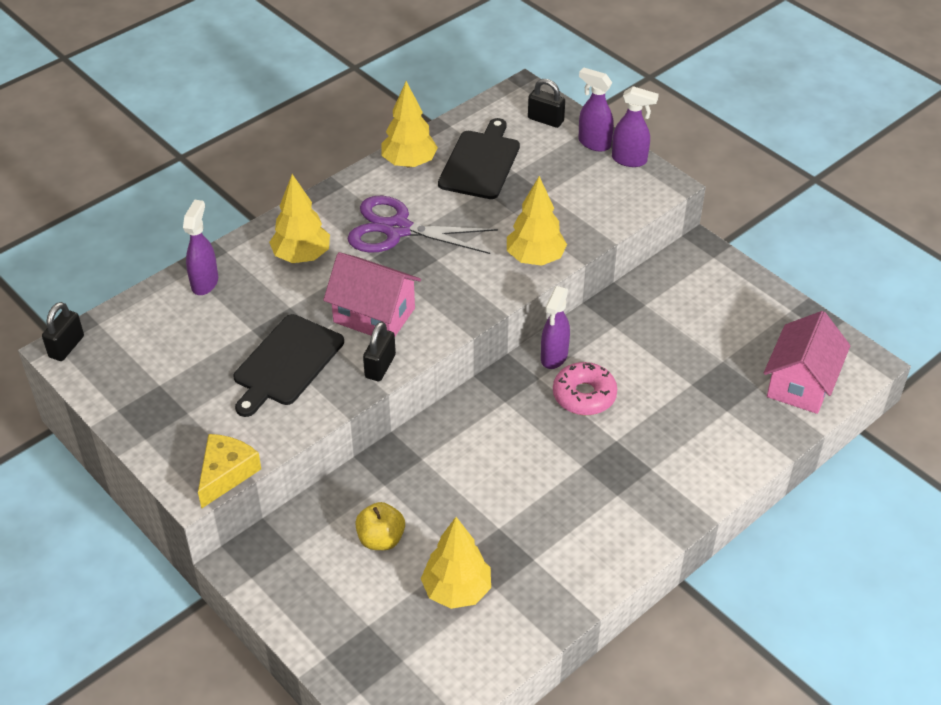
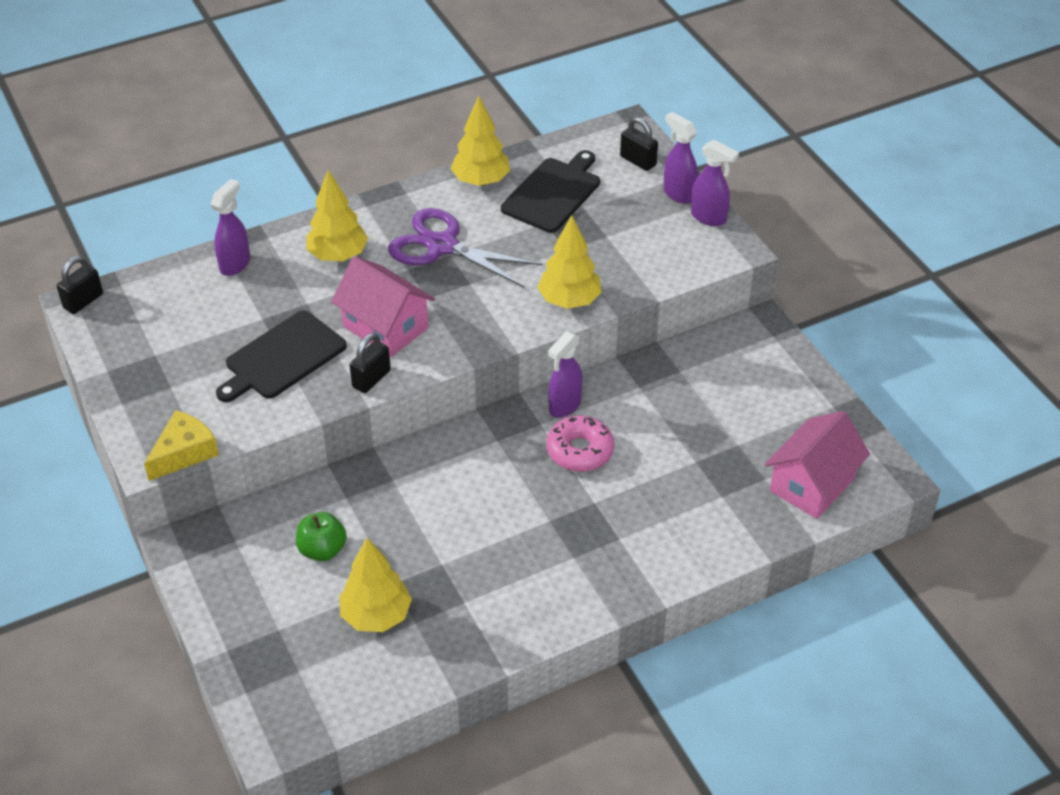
camera: 15 degrees right, 0 degrees up
yellow apple [355,502,405,550] -> green apple [296,512,347,561]

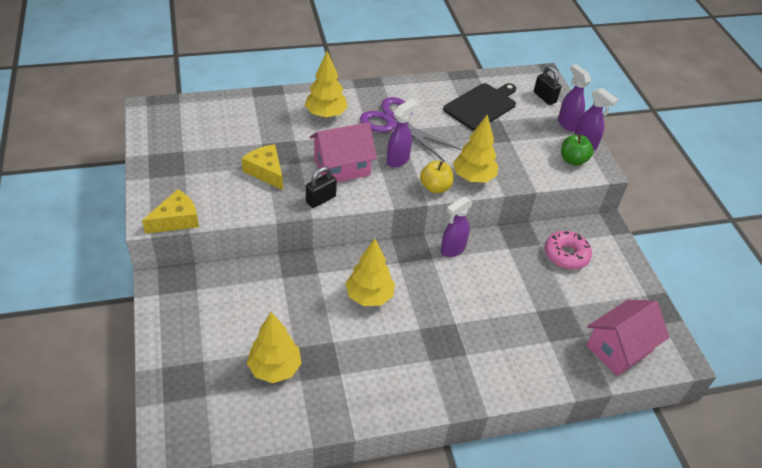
camera: 10 degrees right, 0 degrees up
black padlock [57,256,103,314] -> none
purple spray bottle [210,179,250,276] -> purple spray bottle moved to [387,99,417,168]
black cutting board [216,311,347,402] -> yellow cheese [242,144,283,190]
green apple [296,512,347,561] -> green apple moved to [561,134,594,166]
pink house [331,256,435,357] -> pink house turned 75 degrees counterclockwise [310,122,377,182]
yellow tree [451,96,510,186] -> yellow tree moved to [345,238,395,306]
pink donut [547,416,614,472] -> pink donut moved to [544,231,592,270]
none -> yellow apple [420,161,453,193]

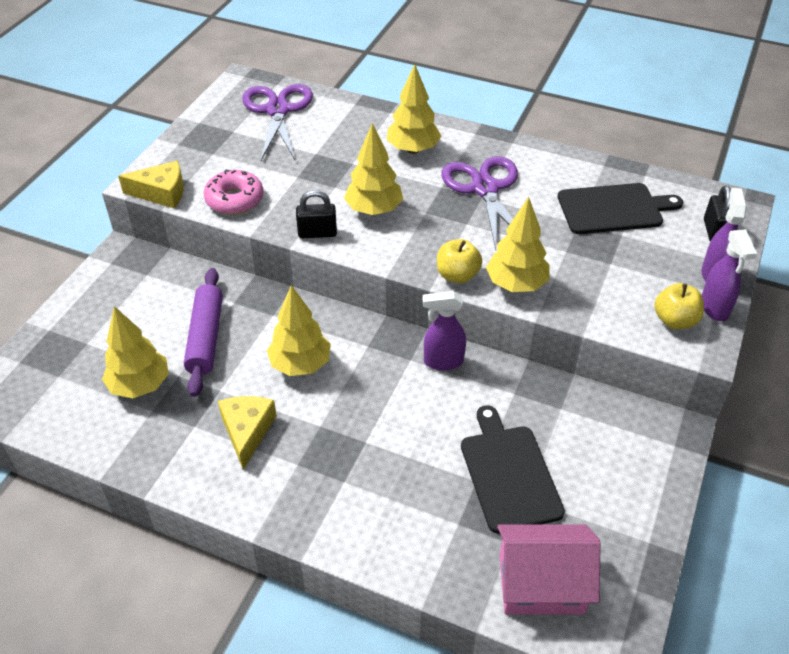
camera: 40 degrees right, 0 degrees up
yellow cheese [242,144,283,190] -> yellow cheese moved to [218,396,277,470]
pink house [310,122,377,182] -> yellow tree [344,123,403,215]
purple spray bottle [387,99,417,168] -> none
pink donut [544,231,592,270] -> pink donut moved to [203,170,263,215]
green apple [561,134,594,166] -> yellow apple [654,283,704,329]
none -> purple rolling pin [184,268,223,397]
none -> purple scissors [242,84,313,161]
none -> black cutting board [461,405,565,533]

